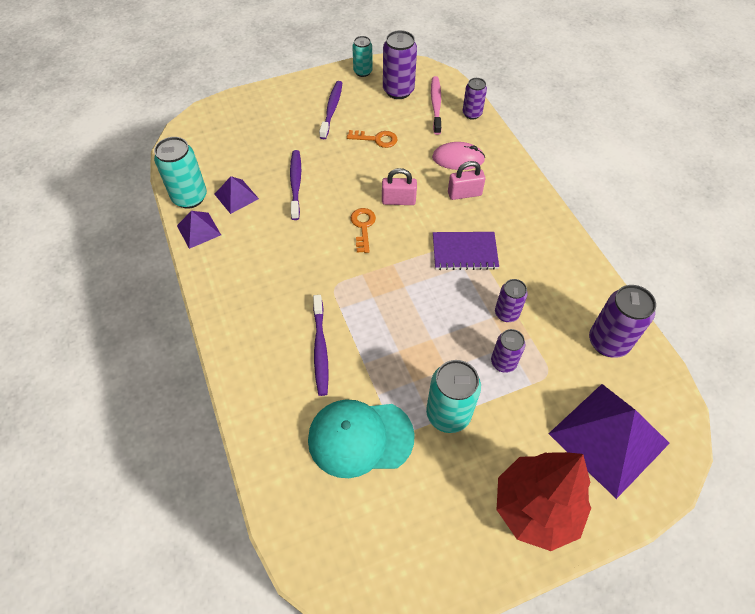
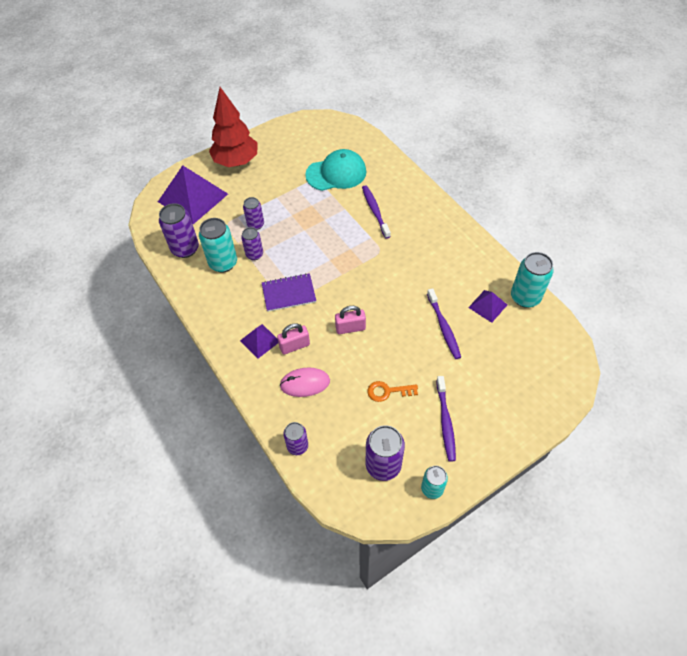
camera: 170 degrees right, 0 degrees up
purple pyramid [177,211,221,249] -> purple pyramid moved to [240,324,278,359]
orange key [351,208,376,253] -> none
turquoise can [426,360,481,433] -> turquoise can moved to [199,218,237,273]
pink toothbrush [431,76,441,135] -> none

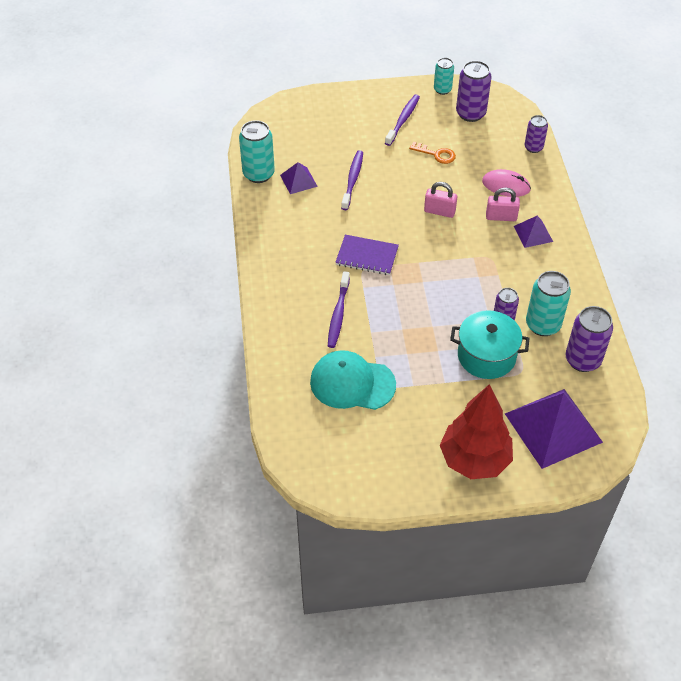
camera: 155 degrees left, 5 degrees down
purple can [243,197,264,230] -> turquoise pot [450,310,529,379]
purple notebook [262,273,316,312] -> purple notebook moved to [335,235,399,275]

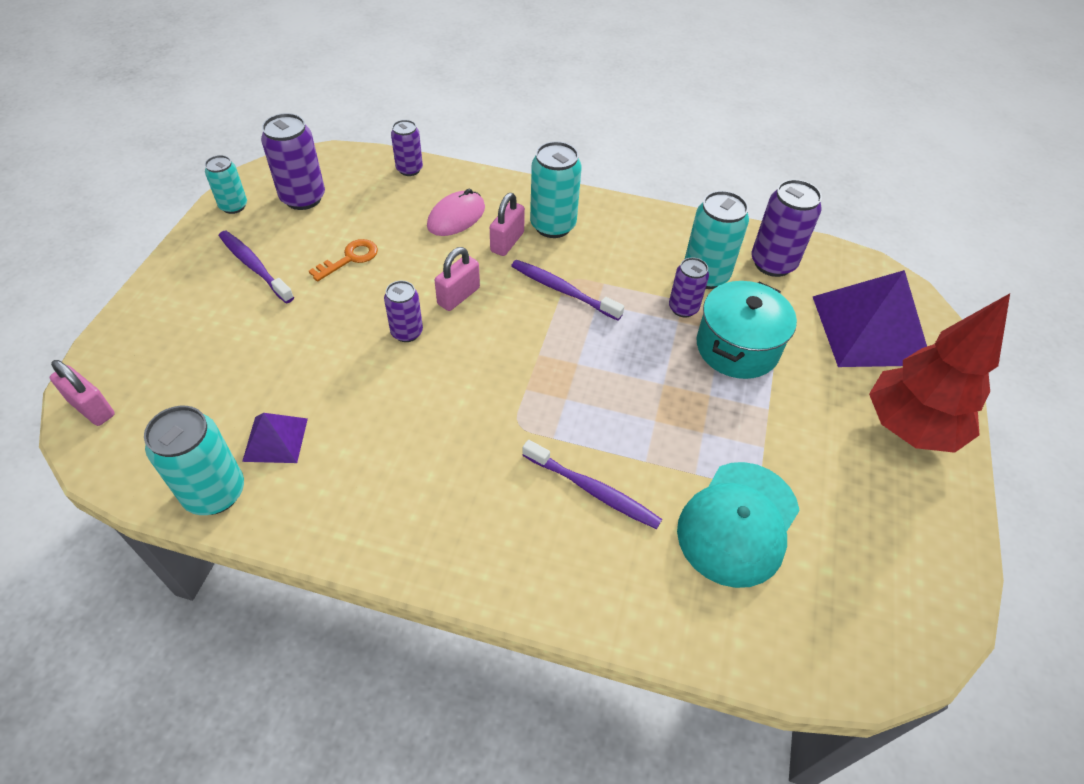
camera: 70 degrees left, 0 degrees up
purple notebook [335,235,399,275] -> none
purple toothbrush [341,150,363,210] -> purple toothbrush moved to [511,260,624,321]
purple pyramid [514,216,553,248] -> turquoise can [530,141,582,238]
none -> pink padlock [50,360,115,426]
none -> purple can [384,281,423,342]

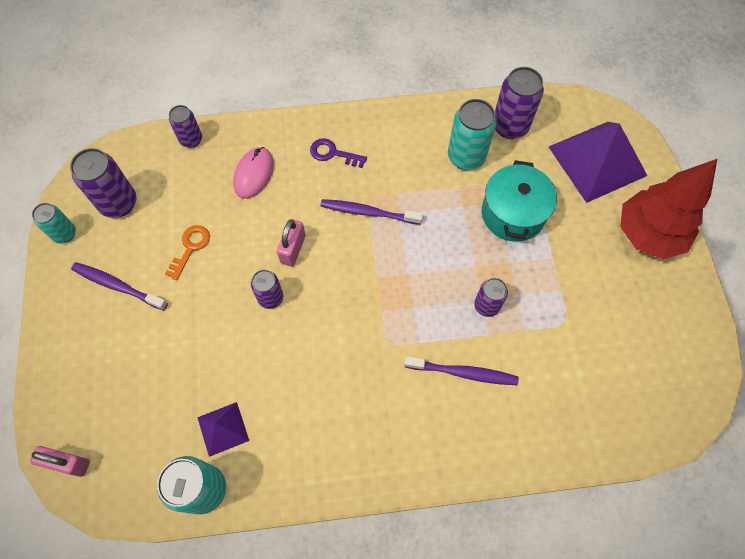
camera: 20 degrees left, 15 degrees up
pink padlock [490,193,525,256] -> none
turquoise can [530,141,582,238] -> purple key [310,138,367,168]
purple can [669,257,709,317] -> purple can moved to [474,278,508,317]
turquoise cap [677,462,800,588] -> none

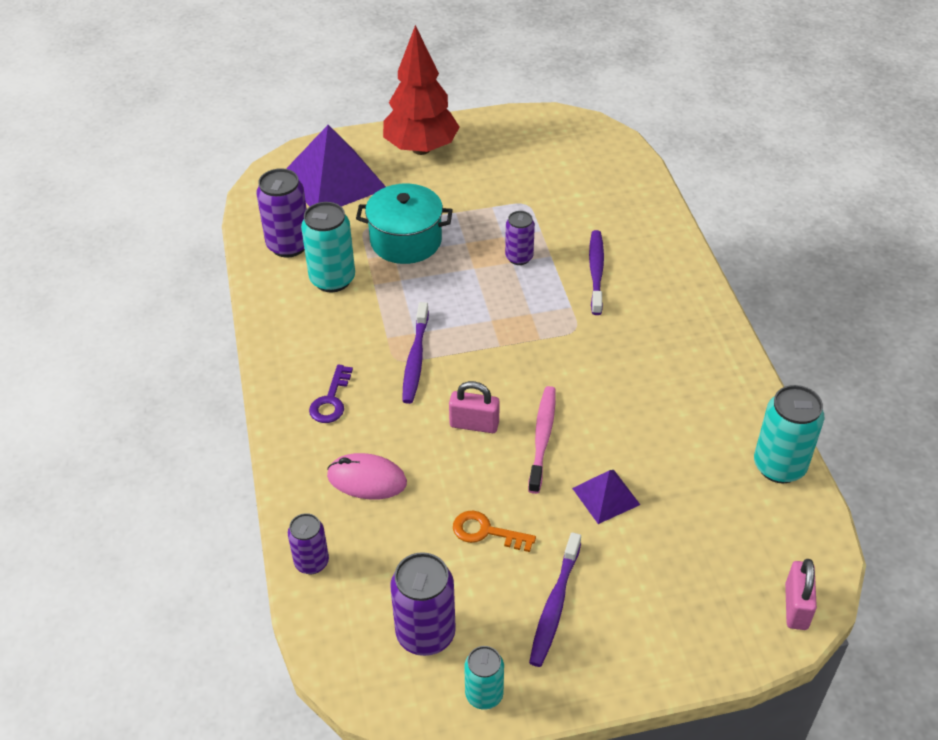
camera: 95 degrees left, 20 degrees down
purple pyramid [197,402,249,457] -> purple pyramid moved to [572,470,640,524]
purple can [251,270,283,309] -> pink toothbrush [528,386,556,494]

